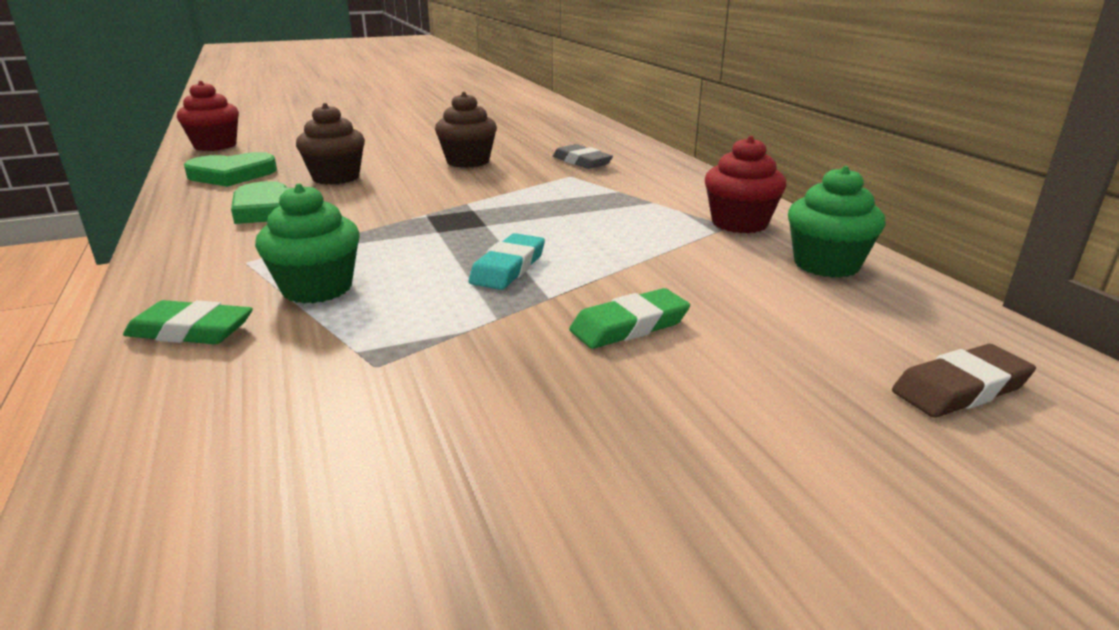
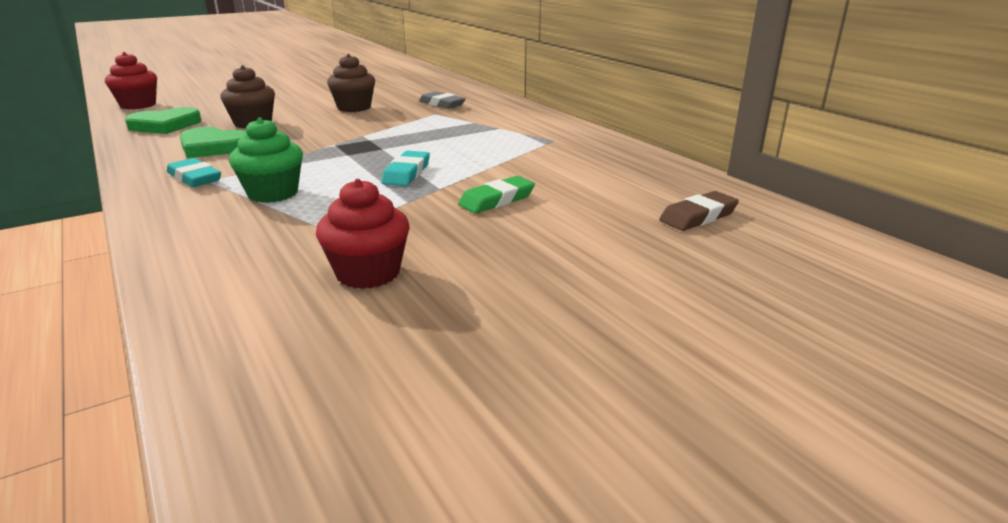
camera: 10 degrees left, 0 degrees up
green eraser [123,300,253,344] -> none
red cupcake [705,136,787,233] -> red cupcake moved to [316,179,410,289]
green cupcake [788,166,886,278] -> none
none -> turquoise eraser [167,158,221,187]

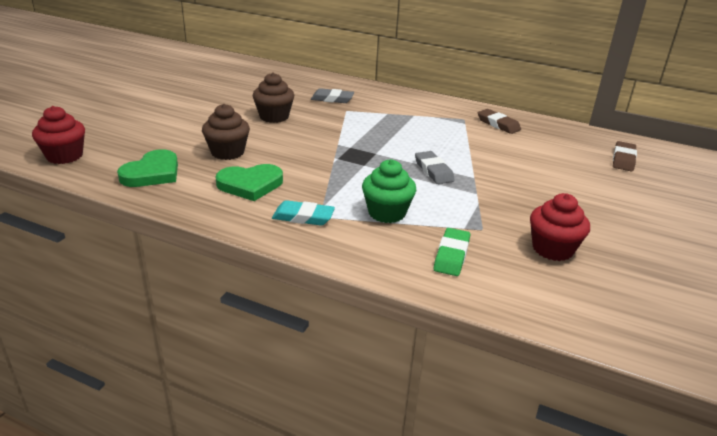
camera: 35 degrees left, 5 degrees up
turquoise eraser [382,151,430,186] -> grey eraser [415,151,455,184]
green eraser [458,176,535,213] -> green eraser moved to [434,228,470,276]
none -> brown eraser [478,109,521,134]

